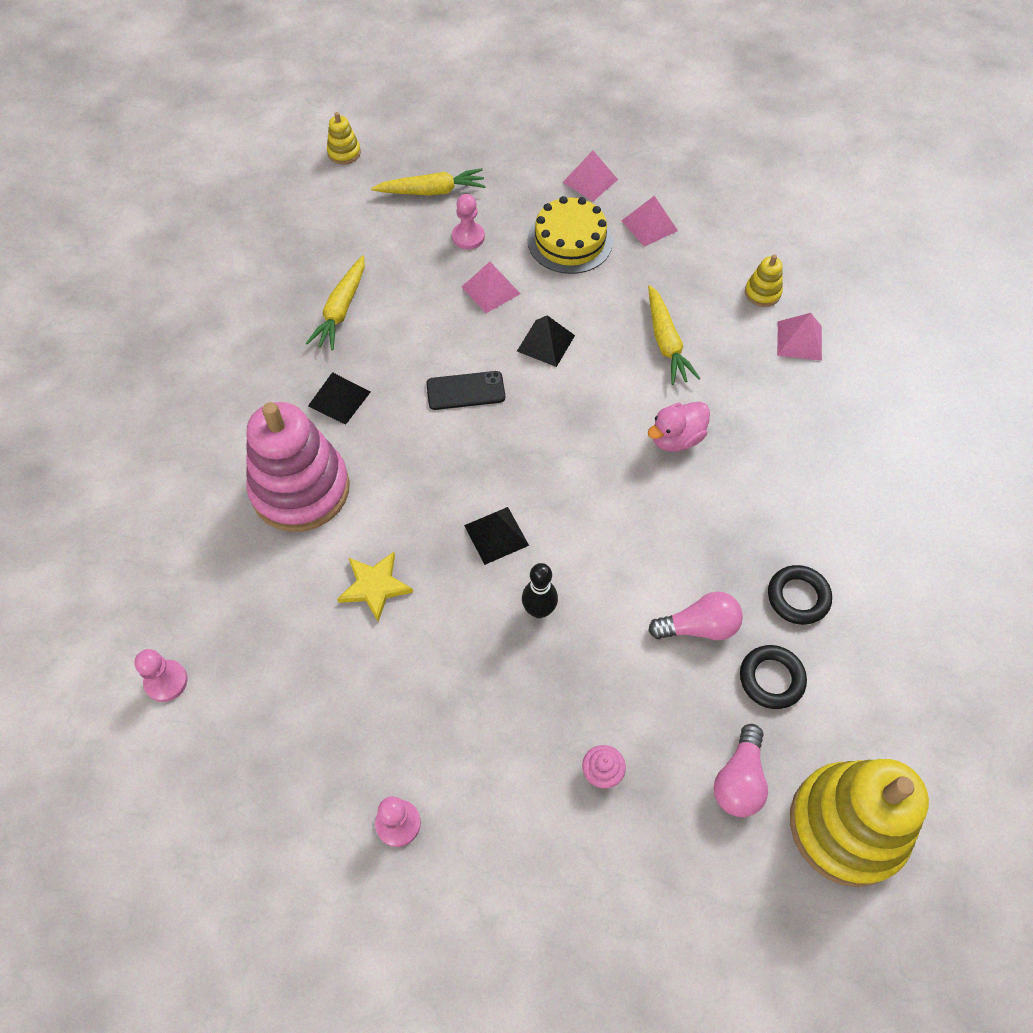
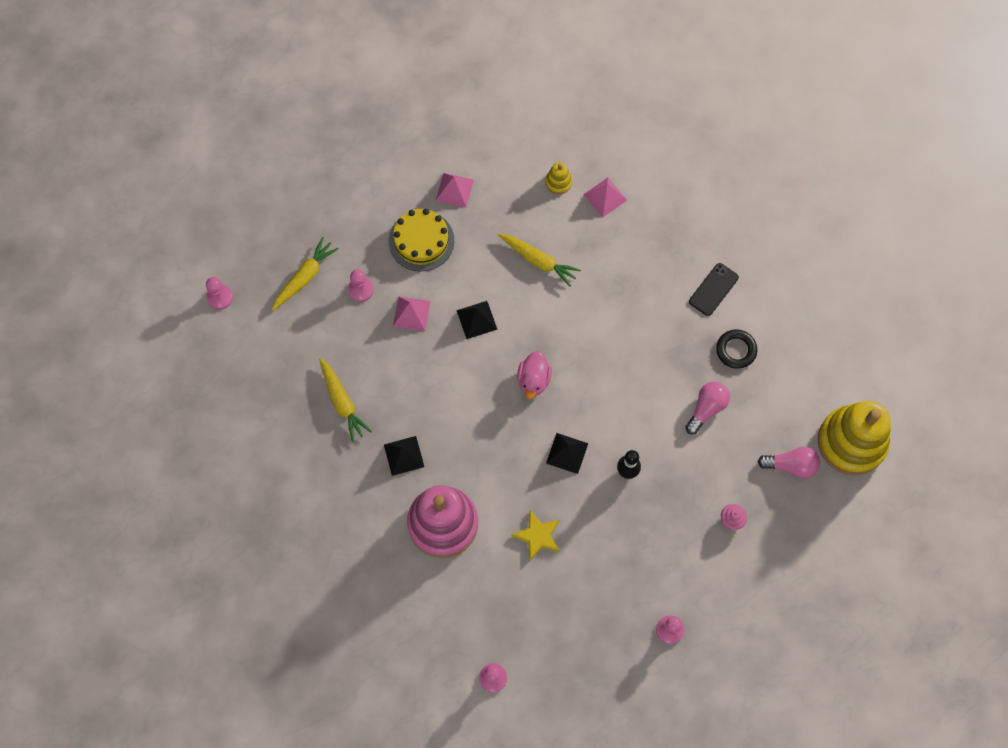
camera: 45 degrees left, 10 degrees up
yellow stacking toy [327,112,361,165] -> pink pawn [206,277,233,310]
black phone [426,371,505,410] -> black phone moved to [689,263,739,316]
pink pyramid [563,151,618,201] -> none
pink duck [648,401,710,452] -> pink duck moved to [517,351,552,399]
pink light bulb [714,724,768,817] -> pink light bulb turned 60 degrees counterclockwise [758,447,820,478]
black ring [740,645,807,709] -> none

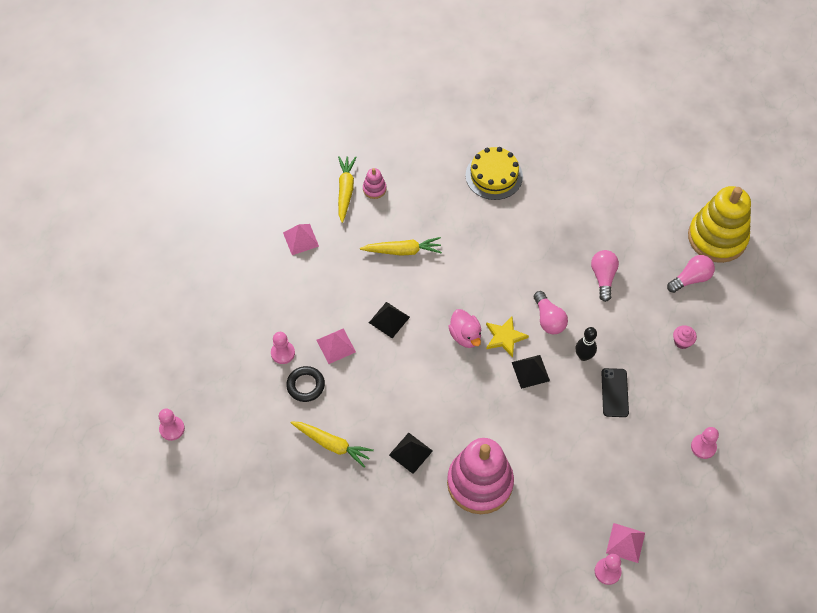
camera: 35 degrees left, 10 degrees down
yellow carrot [272,237,339,310] -> yellow carrot moved to [338,156,357,223]
yellow cake [389,209,454,271] -> yellow cake moved to [465,147,523,200]
yellow star [511,511,560,560] -> yellow star moved to [486,316,529,357]
yellow stacking toy [545,162,572,194] -> pink stacking toy [363,168,387,199]
pink pyramid [583,178,627,217] -> pink pyramid moved to [606,523,645,563]
black phone [689,263,739,316] -> black phone moved to [601,368,629,417]
black ring [716,330,757,369] -> black ring moved to [286,366,325,402]
none -> pink light bulb [534,291,568,334]

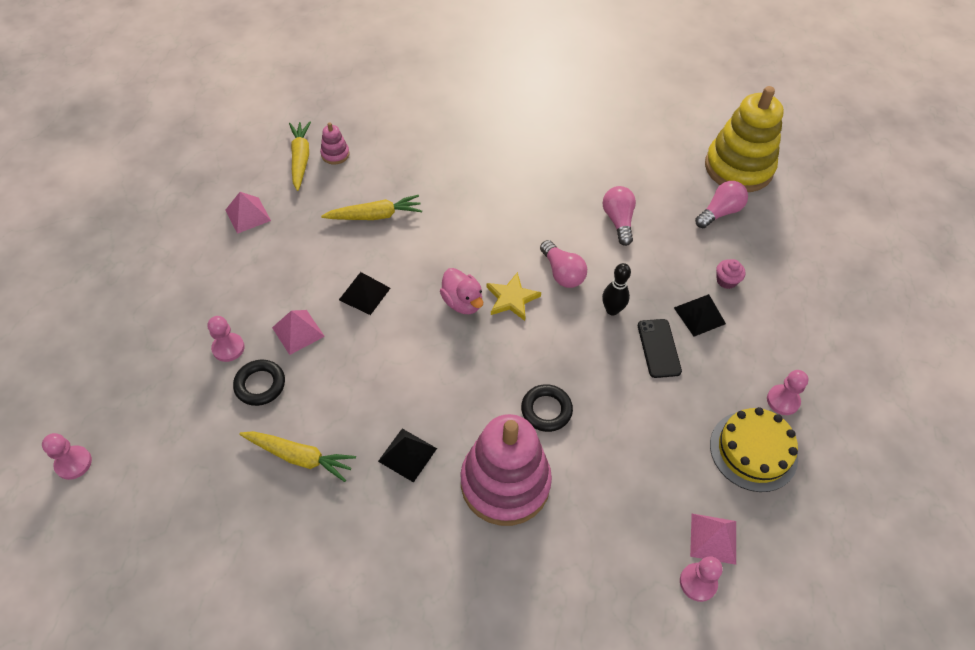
camera: 10 degrees left, 5 degrees down
yellow cake [465,147,523,200] -> yellow cake moved to [710,407,798,492]
black pyramid [512,355,550,389] -> black pyramid moved to [674,294,726,336]
none -> black ring [521,384,573,432]

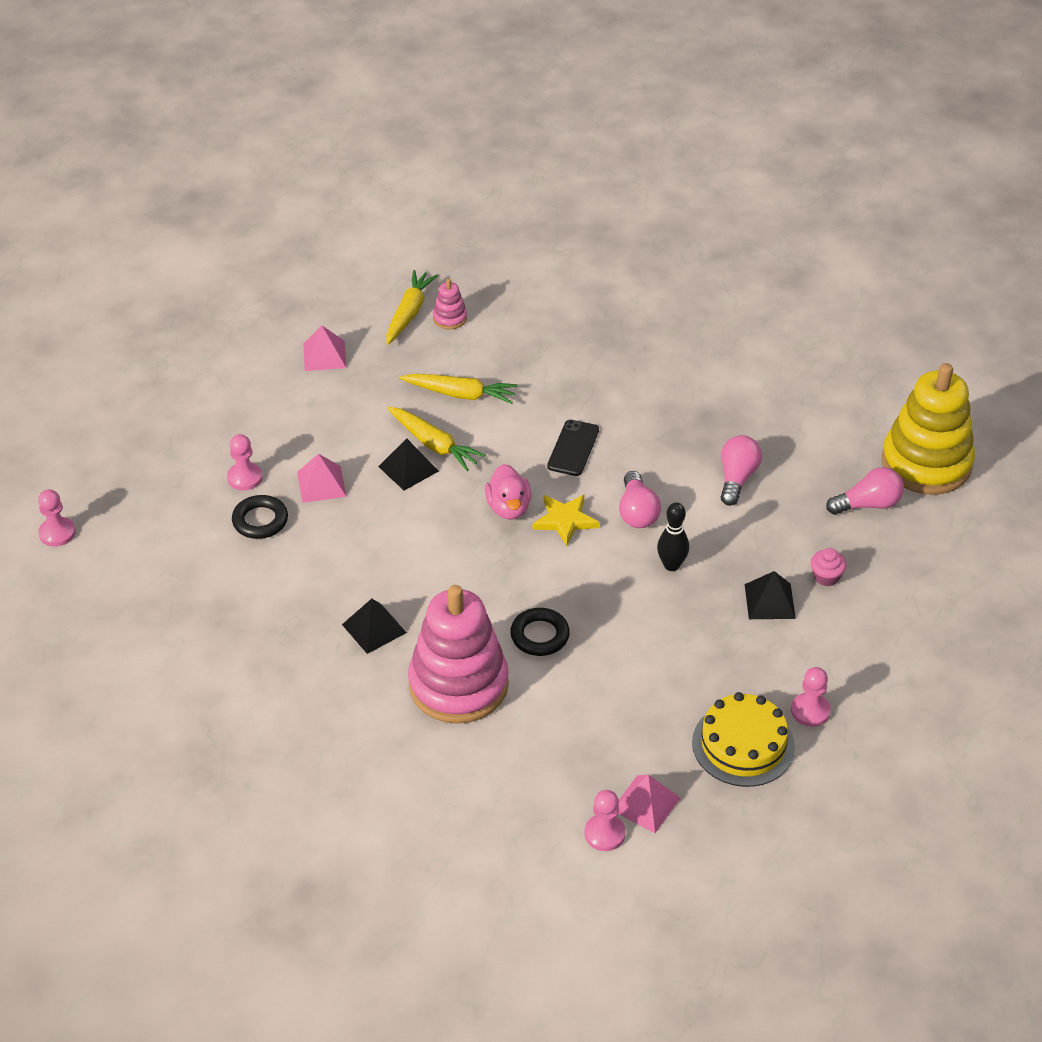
camera: 25 degrees right, 10 degrees down
yellow carrot [239,431,356,482] -> yellow carrot moved to [387,407,486,471]
black phone [638,319,682,378] -> black phone moved to [547,420,599,476]

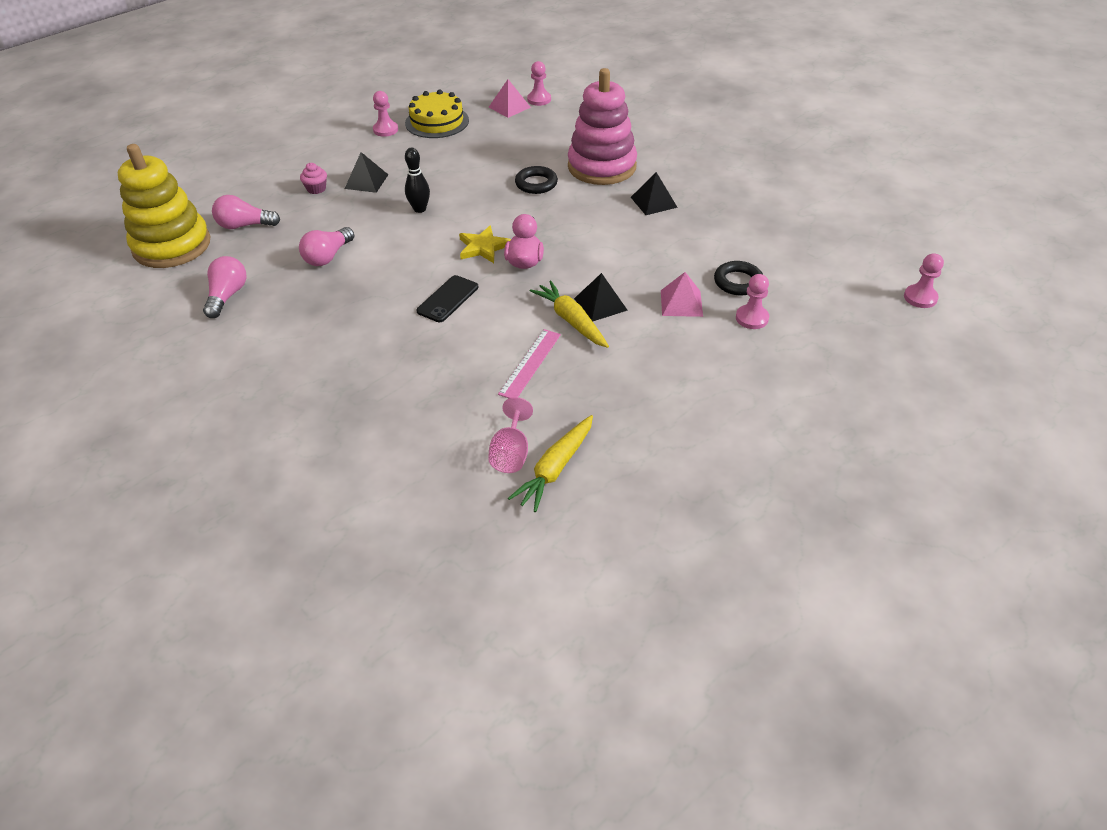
camera: 165 degrees left, 0 degrees up
pink pyramid [304,326,346,371] -> none
yellow carrot [399,374,518,404] -> pink ruler [498,329,561,398]
pink stacking toy [433,279,467,329] -> pink goblet [488,397,533,473]
pink light bulb [619,471,661,528] -> pink light bulb moved to [203,256,246,318]

